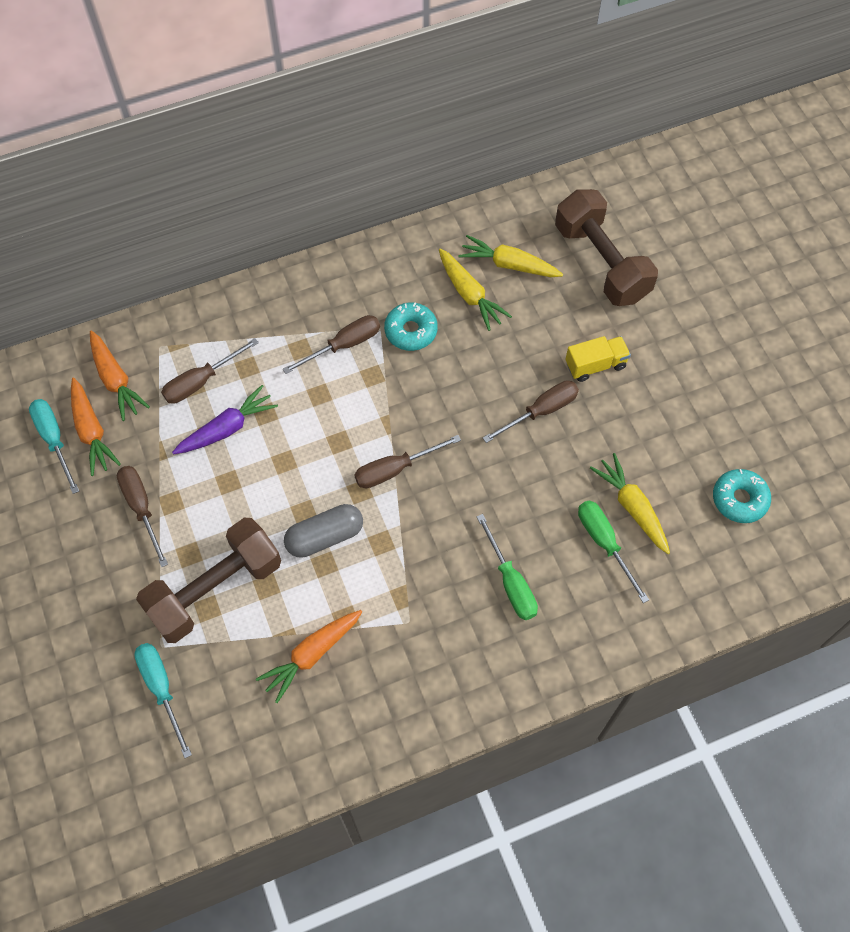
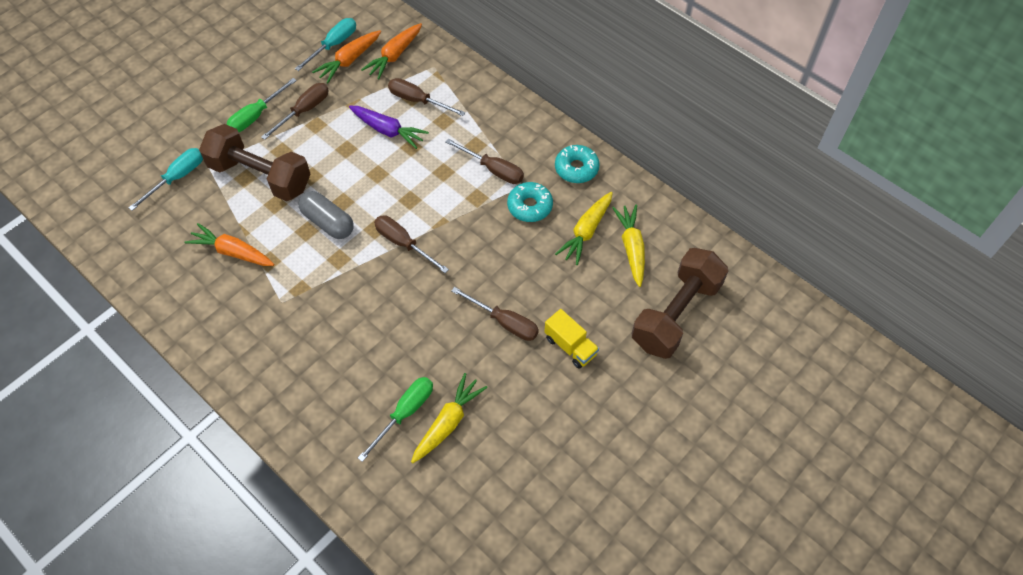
camera: 65 degrees right, 5 degrees down
green screwdriver [477,514,538,620] -> green screwdriver moved to [226,78,297,132]
turquoise donut [713,469,771,523] -> turquoise donut moved to [555,145,600,183]

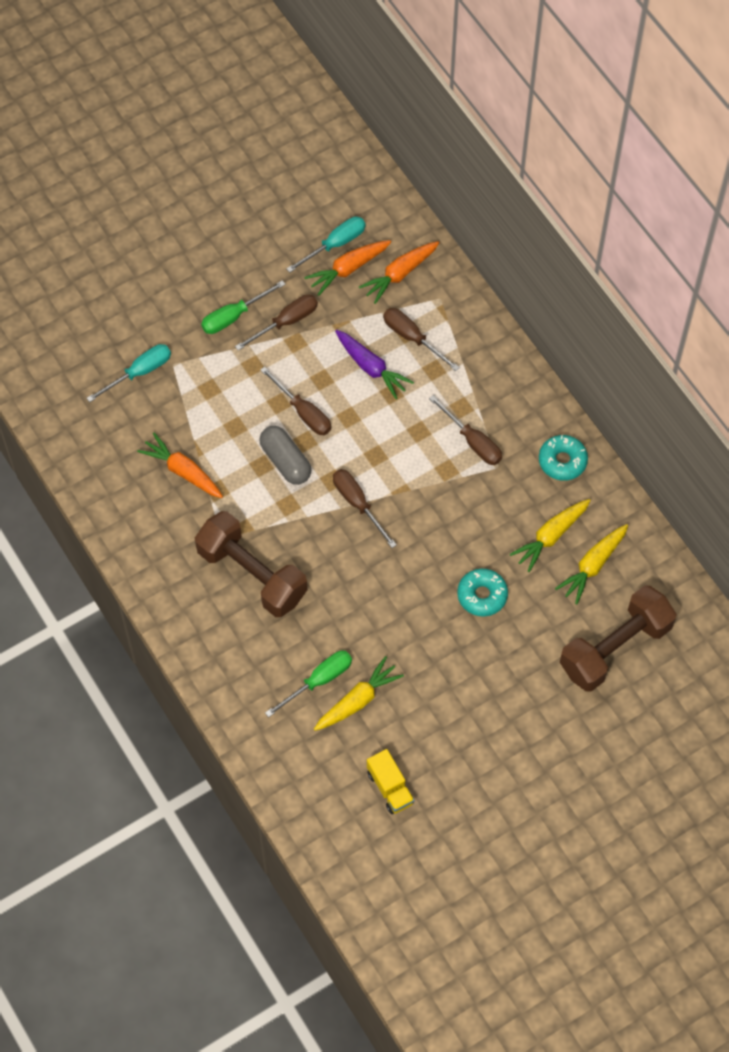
camera: 15 degrees right, 5 degrees up
brown dumbbell [199,124,311,201] -> brown dumbbell moved to [195,511,307,617]
brown screwdriver [451,287,539,341] -> brown screwdriver moved to [260,366,331,435]
turquoise donut [507,182,553,222] -> turquoise donut moved to [457,569,508,617]
yellow truck [544,309,599,369] -> yellow truck moved to [367,749,414,814]
yellow carrot [612,205,645,287] -> yellow carrot turned 150 degrees counterclockwise [555,524,628,604]

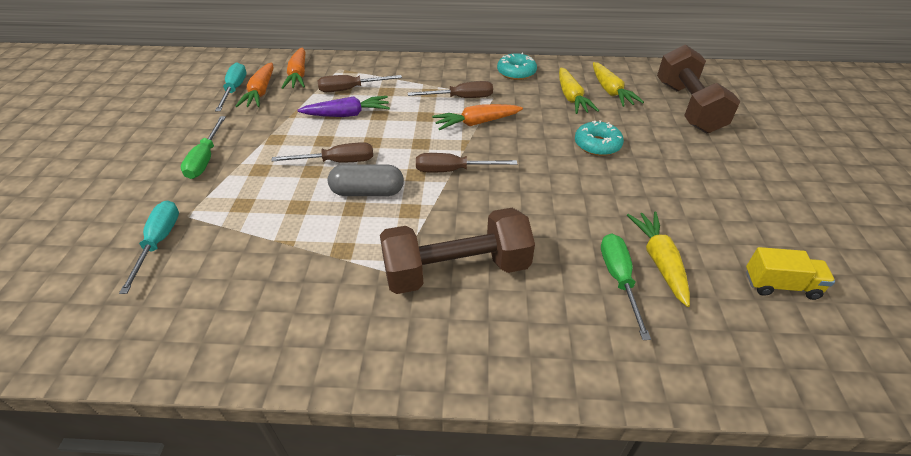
camera: 55 degrees left, 20 degrees down
orange carrot [137,433,223,498] -> orange carrot moved to [432,104,523,130]
brown screwdriver [235,294,318,351] -> none

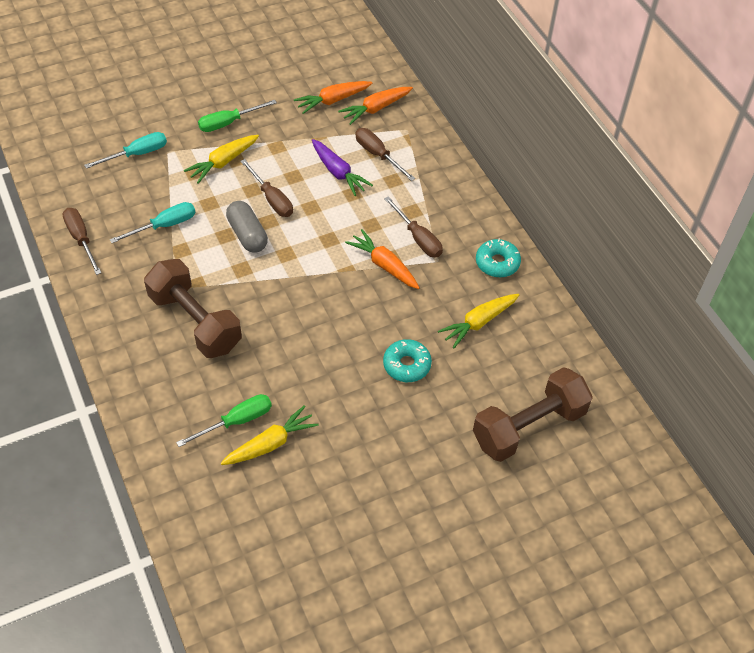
camera: 60 degrees right, 10 degrees up
turquoise screwdriver [215,62,246,111] -> turquoise screwdriver moved to [110,202,195,243]
brown screwdriver [416,153,517,172] -> brown screwdriver moved to [63,208,101,275]
yellow carrot [593,62,644,107] -> yellow carrot moved to [184,135,259,184]
yellow truck [746,247,835,300] -> none

